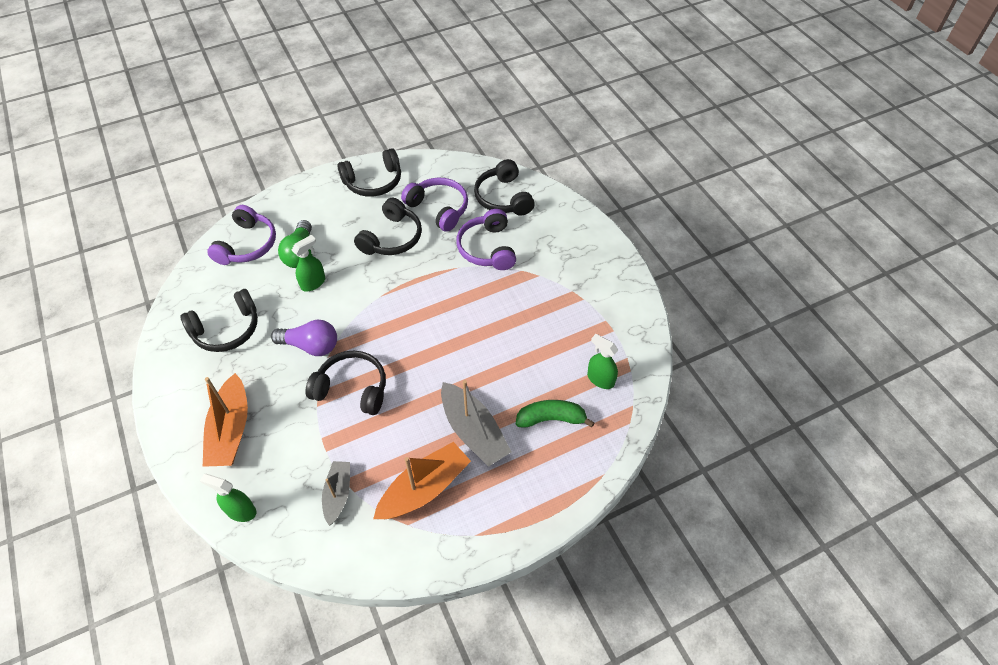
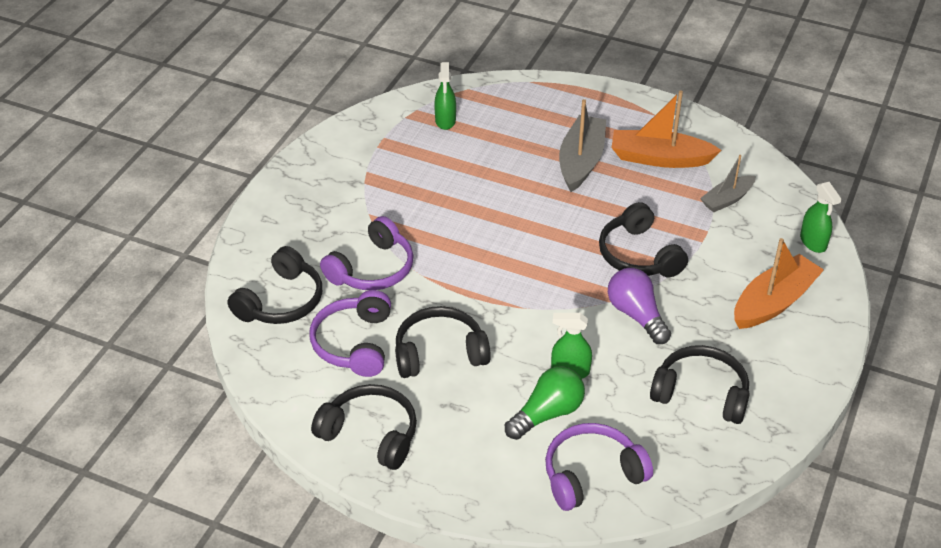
camera: 130 degrees left, 10 degrees down
green banana [516,400,595,428] -> none

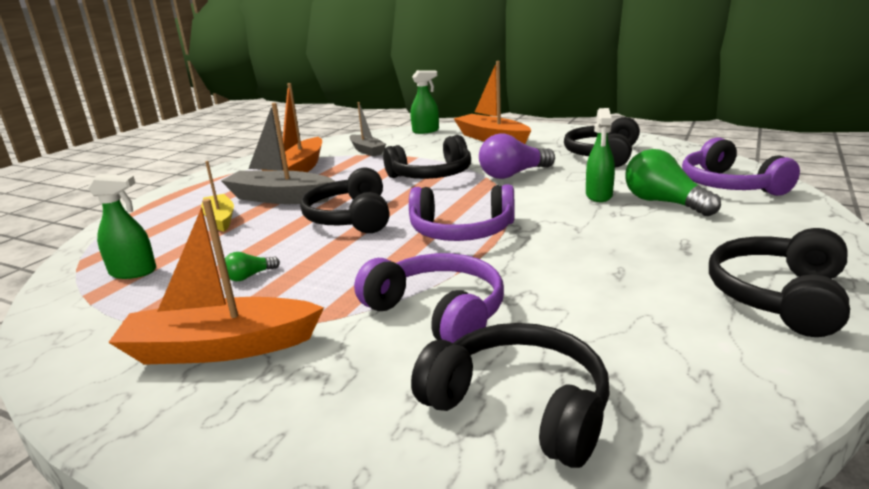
camera: 85 degrees left, 20 degrees down
purple headphones [310,290,391,377] -> purple headphones moved to [409,184,515,241]
black headphones [395,306,491,378] -> black headphones moved to [300,168,389,233]
none -> orange boat [108,199,324,365]
none -> yellow boat [201,161,234,232]
none -> green light bulb [225,252,280,281]

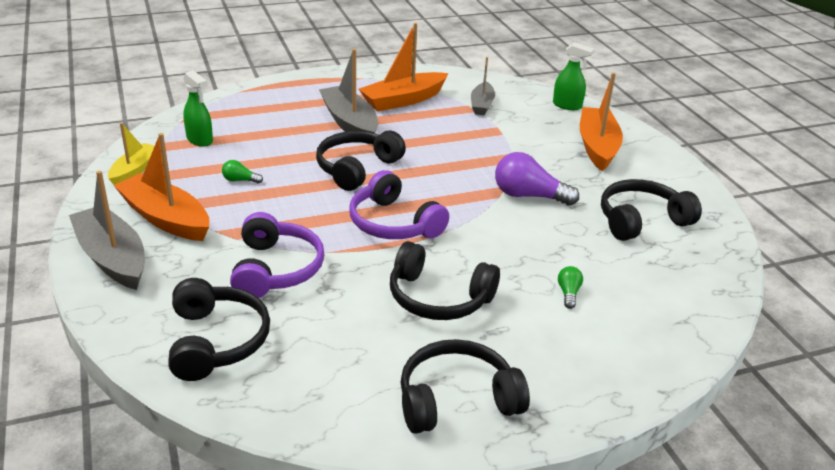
camera: 40 degrees right, 10 degrees up
yellow boat [201,161,234,232] -> yellow boat moved to [108,123,155,185]
black headphones [383,135,471,179] -> black headphones moved to [390,241,500,320]
green spray bottle [586,108,615,202] -> none
green light bulb [625,149,721,216] -> green light bulb [558,266,583,309], size x0.48
purple headphones [682,137,800,196] -> none
none -> grey boat [69,171,145,290]

